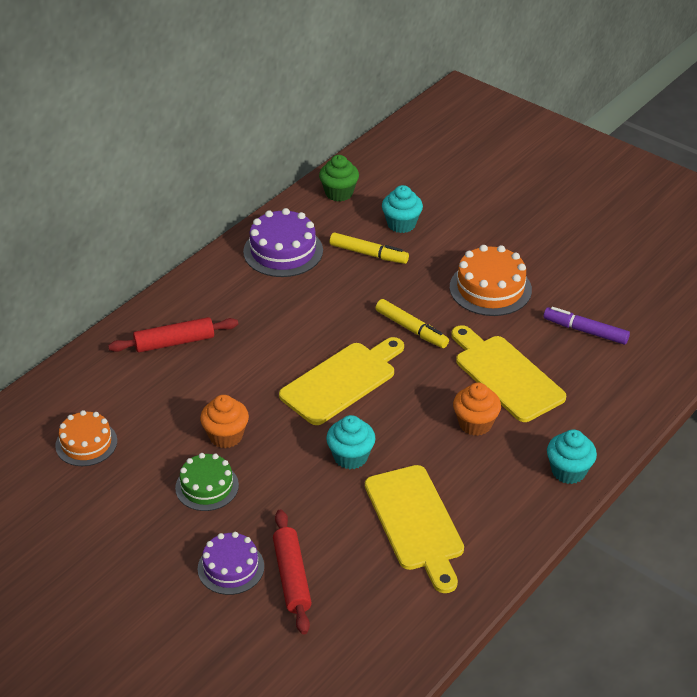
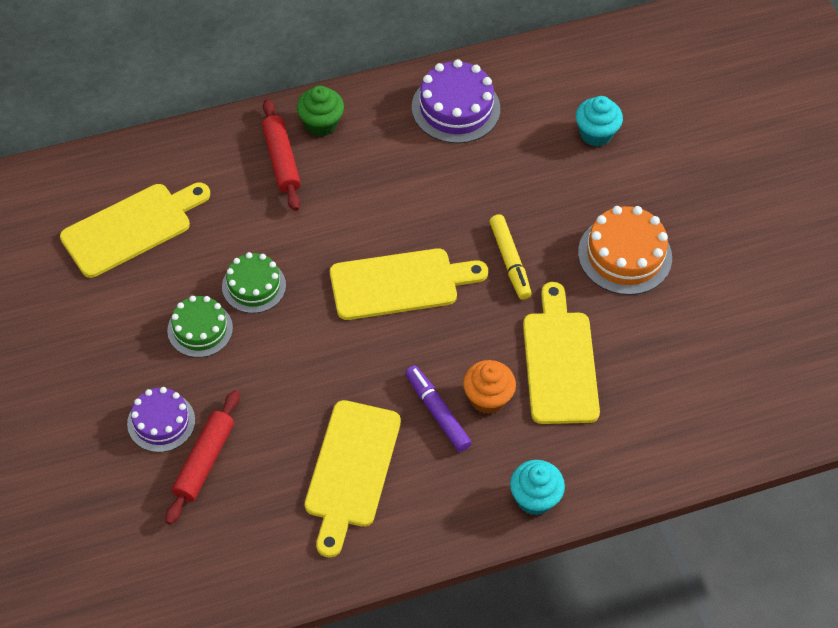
camera: 30 degrees right, 15 degrees up
orange cake [55,410,117,466] -> yellow cutting board [60,183,210,278]
red rolling pin [108,317,238,353] -> red rolling pin turned 60 degrees clockwise [262,99,301,211]
orange cupcake [200,395,249,448] -> green cake [222,252,286,313]
green cupcake [319,155,359,202] -> green cupcake moved to [297,86,344,137]
turquoise cupcake [326,415,376,469] -> none
yellow marker [330,233,409,264] -> none
purple marker [544,307,630,345] -> purple marker moved to [405,365,472,452]

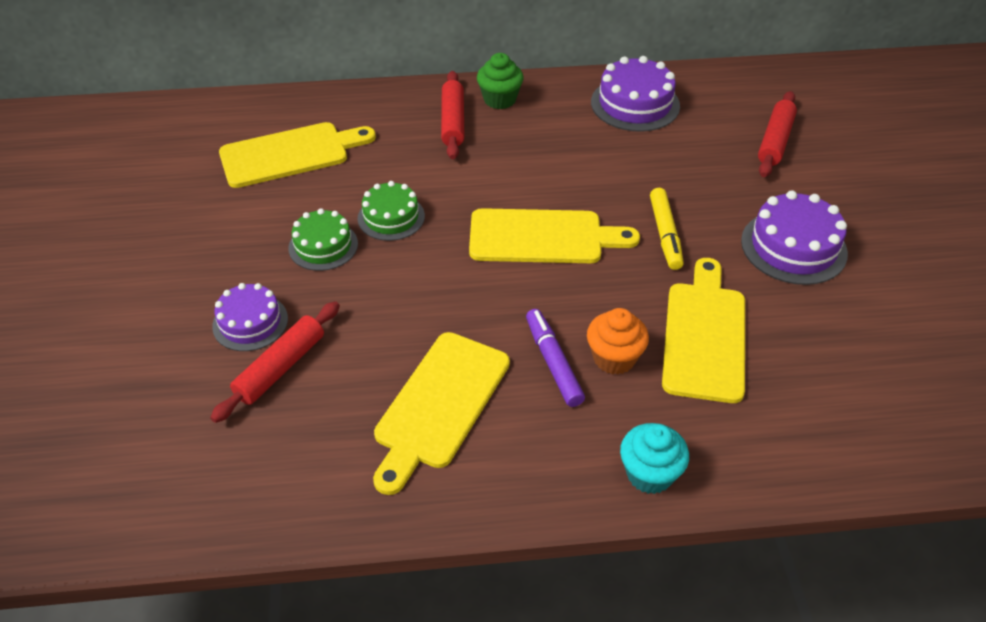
camera: 15 degrees right, 10 degrees down
turquoise cupcake [576,96,623,147] -> red rolling pin [758,91,797,177]
orange cake [578,206,672,295] -> purple cake [741,190,848,285]

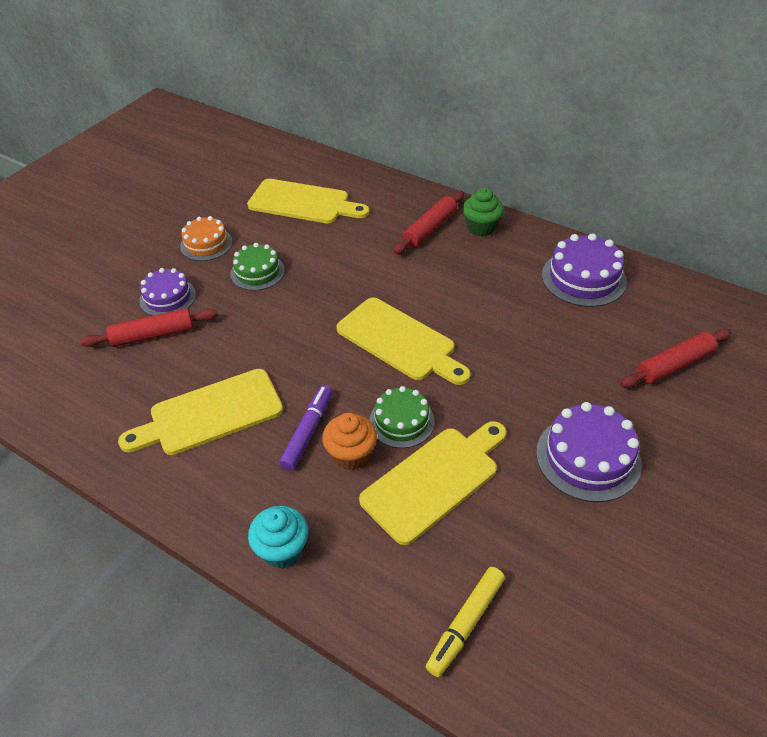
camera: 40 degrees right, 0 degrees up
green cake [358,181,425,241] -> green cake moved to [369,386,435,448]
yellow marker [650,188,684,270] -> yellow marker moved to [426,567,505,677]
none -> orange cake [180,216,233,261]

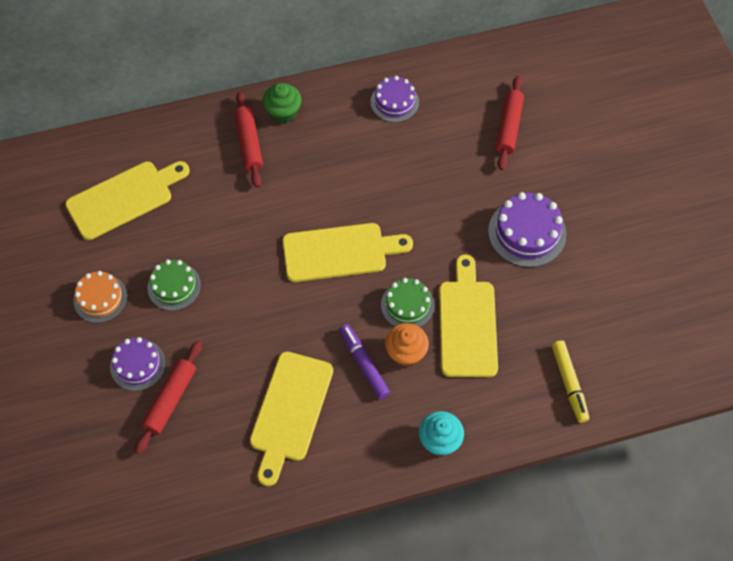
camera: 50 degrees left, 15 degrees up
purple cake [542,233,627,307] -> purple cake [371,76,419,122], size x0.67

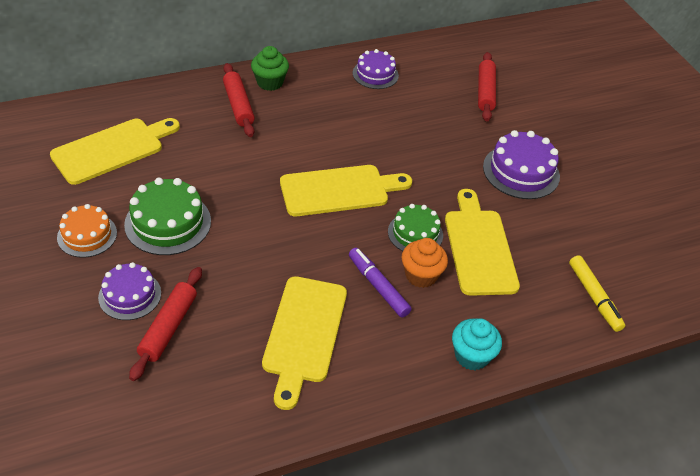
camera: 10 degrees left, 15 degrees down
green cake [147,259,201,311] -> green cake [124,178,211,255], size x1.50

